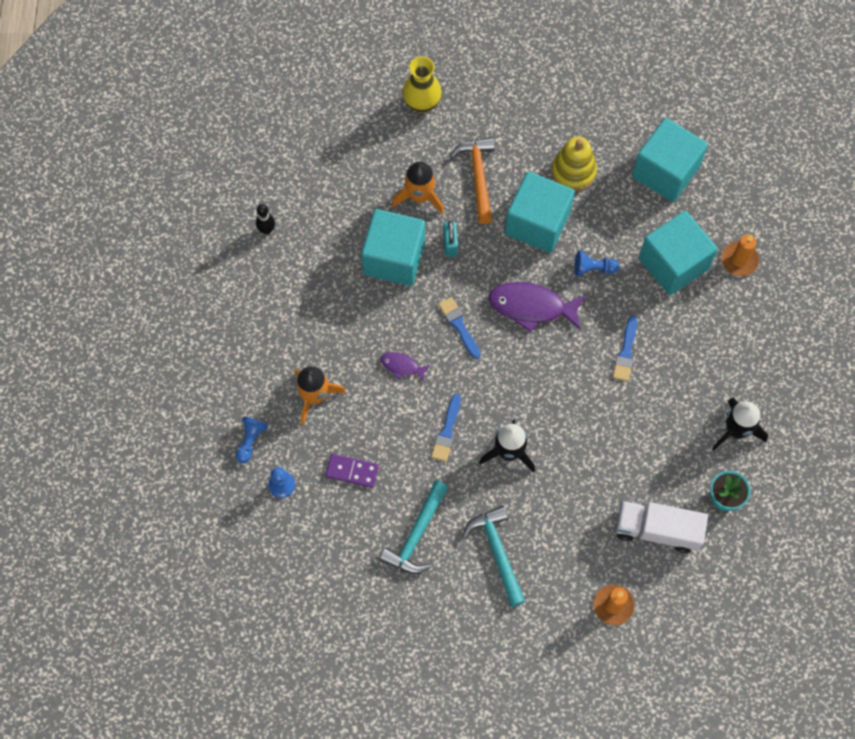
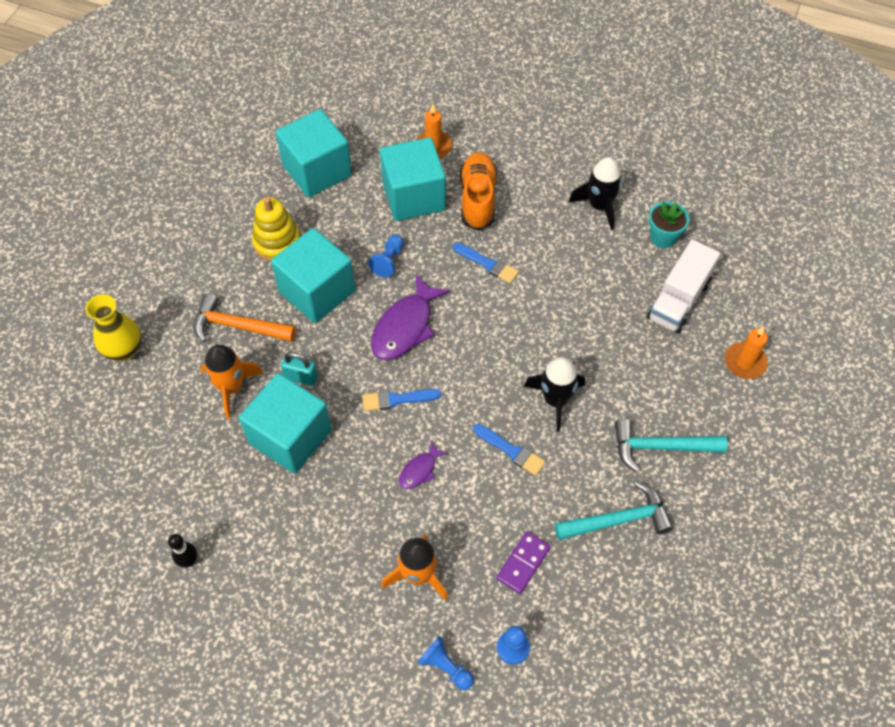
camera: 70 degrees left, 10 degrees down
turquoise hammer [379,480,448,574] -> turquoise hammer turned 60 degrees counterclockwise [555,481,673,540]
none -> orange shoe [460,152,497,230]

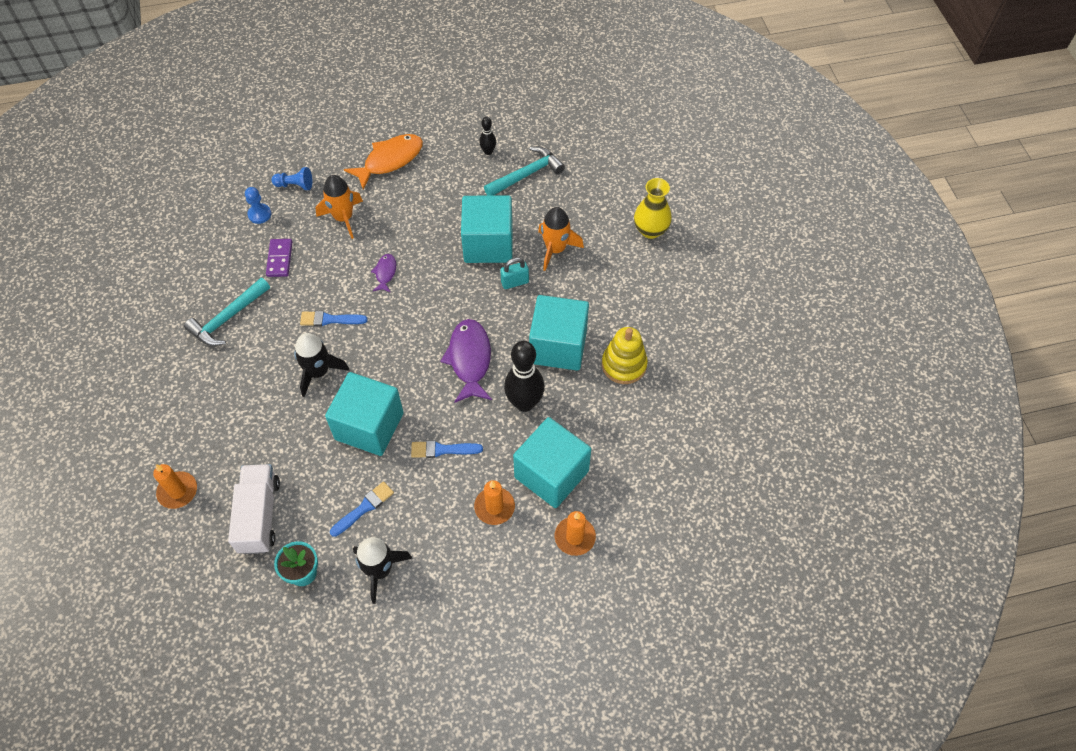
camera: 145 degrees right, 0 degrees up
orange hammer [194,293,296,342] -> none
turquoise cube [276,109,352,198] -> turquoise cube moved to [325,372,404,456]
blue brush [362,389,441,411] -> blue brush moved to [330,481,394,537]
blue pawn [368,235,404,278] -> black bowling pin [504,341,545,412]
orange shoe [460,152,497,230] -> orange candle [474,480,515,525]
turquoise hammer [614,419,728,473] -> turquoise hammer moved to [484,146,565,196]
none -> orange fish [344,134,423,189]

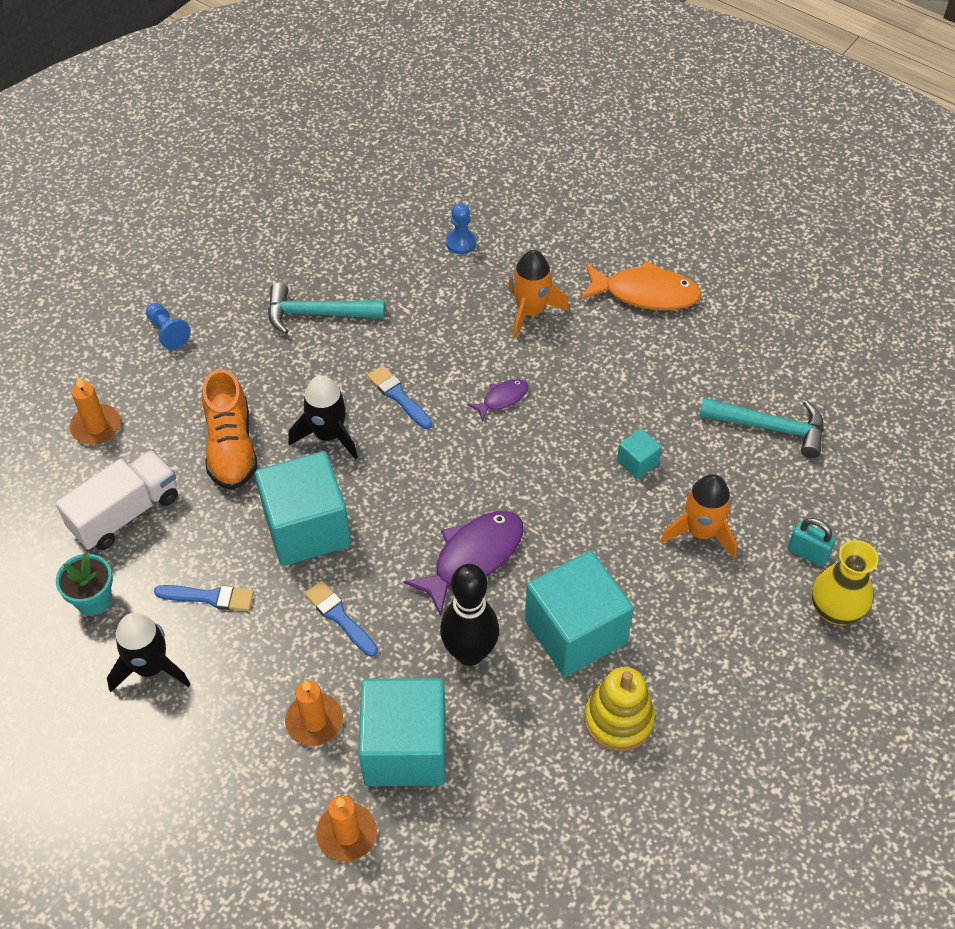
camera: 50 degrees right, 5 degrees down
purple domino [266,239,292,277] -> none
blue pawn [271,167,312,190] -> blue pawn moved to [146,303,191,349]
turquoise cube [461,195,513,263] -> turquoise cube [617,428,662,479], size x0.43
black bowling pin [479,117,496,155] -> none
turquoise padlock [500,257,529,289] -> turquoise padlock moved to [788,518,836,566]
none -> orange shoe [202,369,257,490]

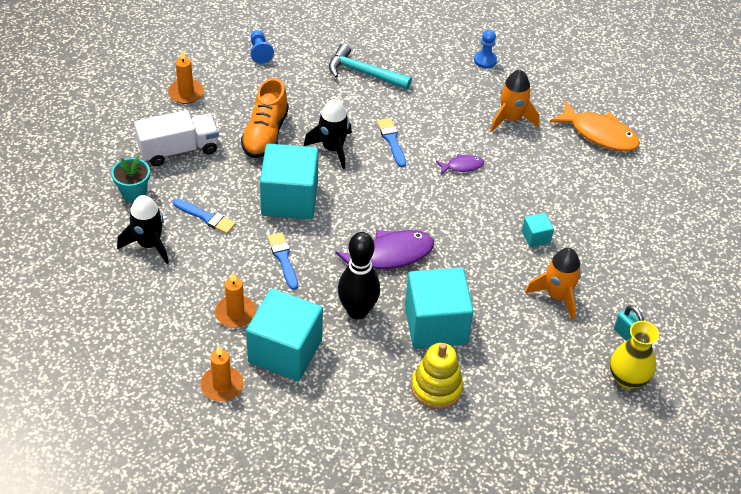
camera: 20 degrees right, 5 degrees down
turquoise hammer [699,398,824,458] -> none

